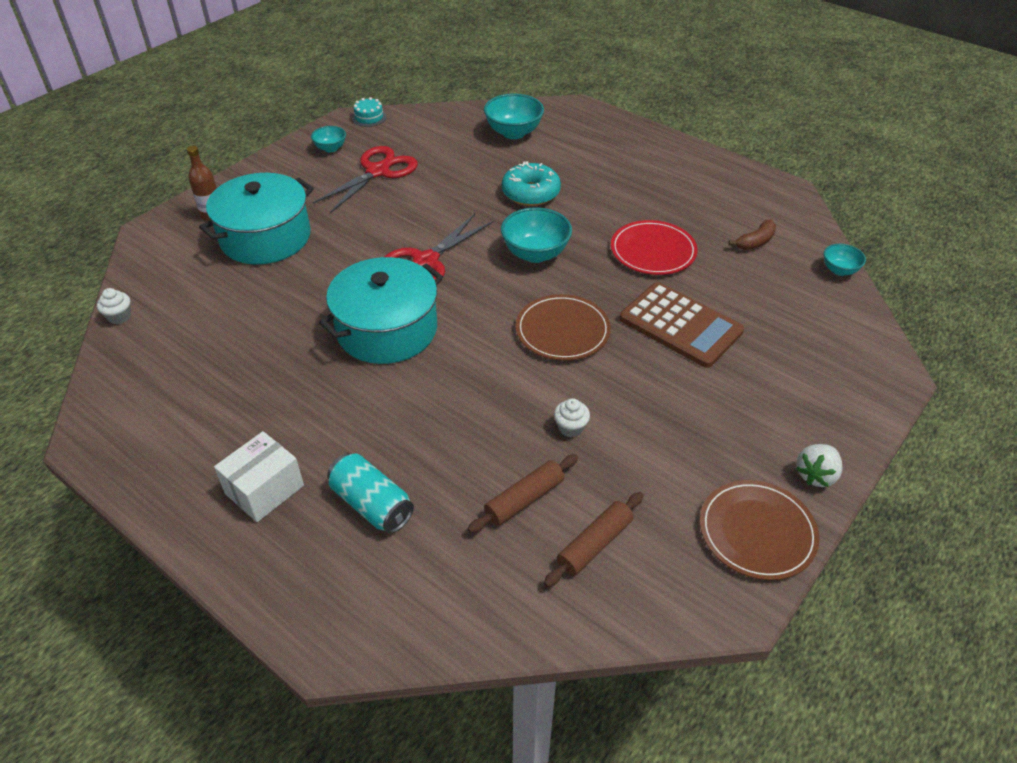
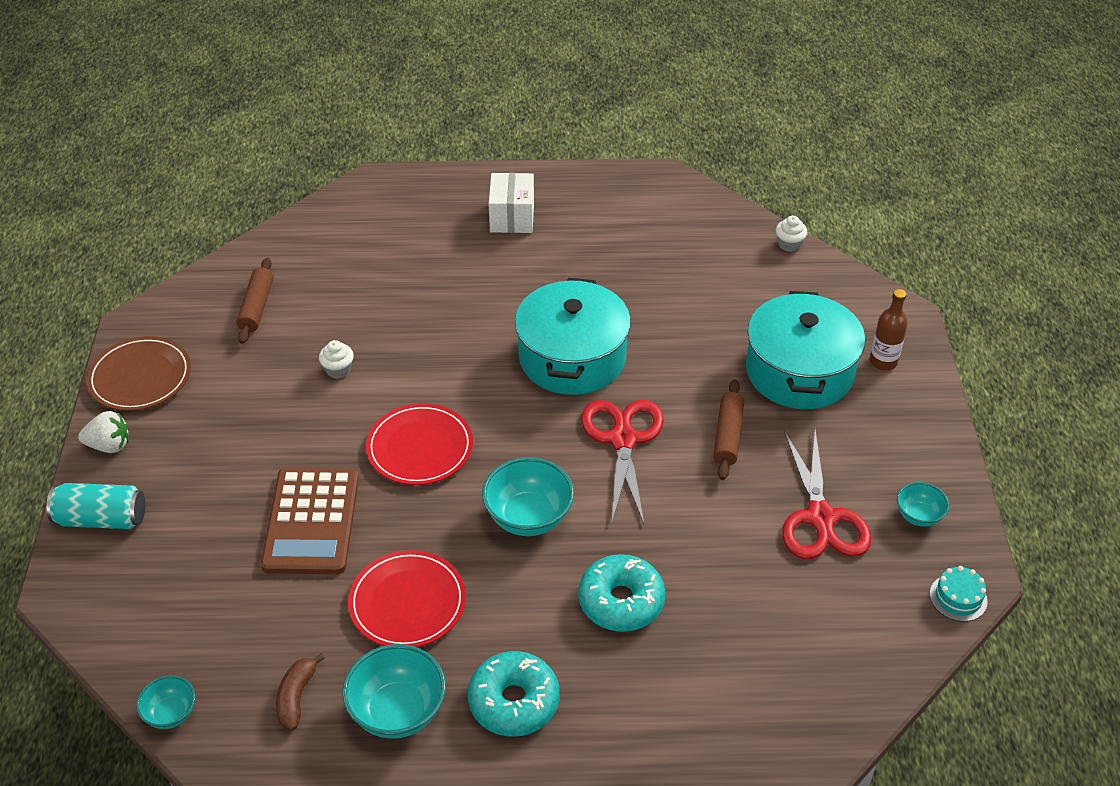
camera: 140 degrees right, 0 degrees up
turquoise can [327,453,414,533] -> turquoise can moved to [46,483,145,529]
brown rolling pin [468,454,578,533] -> brown rolling pin moved to [713,380,744,480]
turquoise bowl [484,94,544,139] -> turquoise bowl moved to [342,644,446,739]
brown plate [516,294,611,361] -> red plate [366,403,473,485]
brown calculator [619,282,744,368] -> brown calculator turned 90 degrees counterclockwise [261,468,359,574]
white strawberry [796,444,843,487] -> white strawberry turned 90 degrees clockwise [78,411,129,453]
none -> turquoise donut [468,651,560,736]

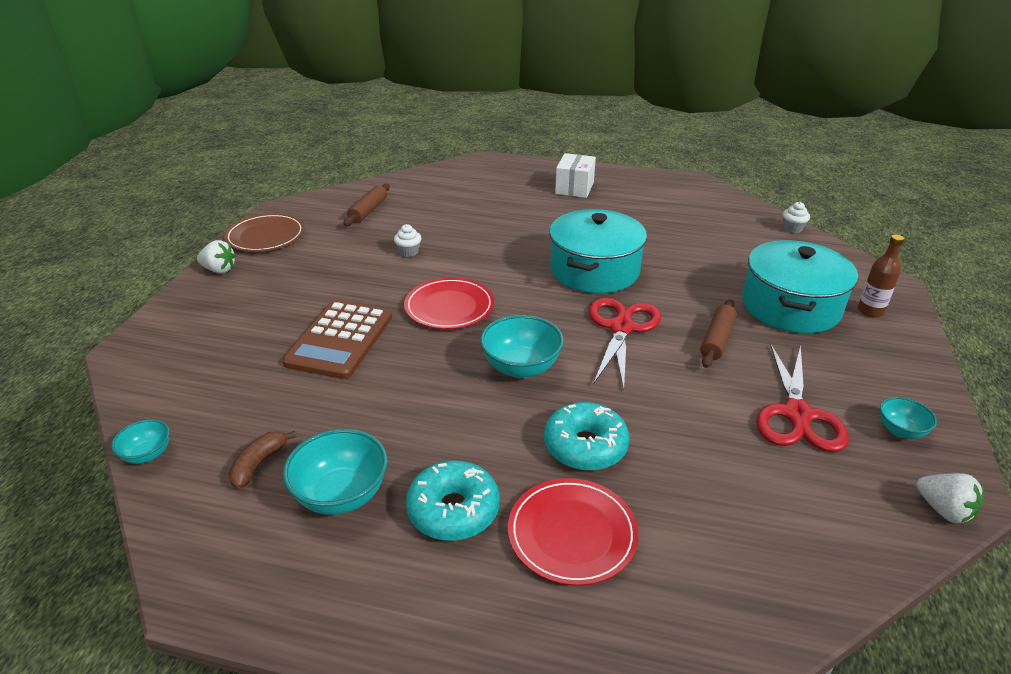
camera: 15 degrees right, 10 degrees down
turquoise can [46,483,145,529] -> none
red plate [348,550,466,647] -> red plate moved to [508,478,639,586]
turquoise cake [930,566,987,622] -> white strawberry [916,473,984,524]

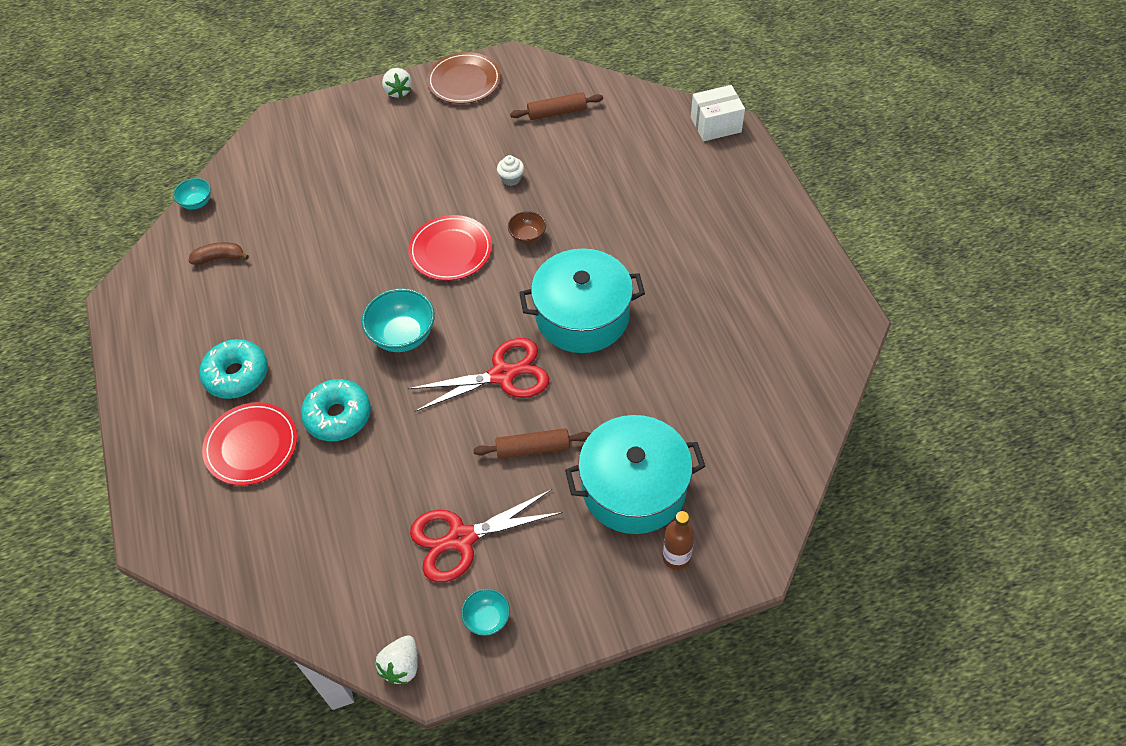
camera: 60 degrees right, 20 degrees up
brown calculator [282,300,392,379] -> none
turquoise bowl [283,429,388,515] -> none
white box [555,153,596,198] -> white box moved to [691,85,745,141]
white cupcake [783,202,810,233] -> none
none -> brown bowl [508,211,546,244]

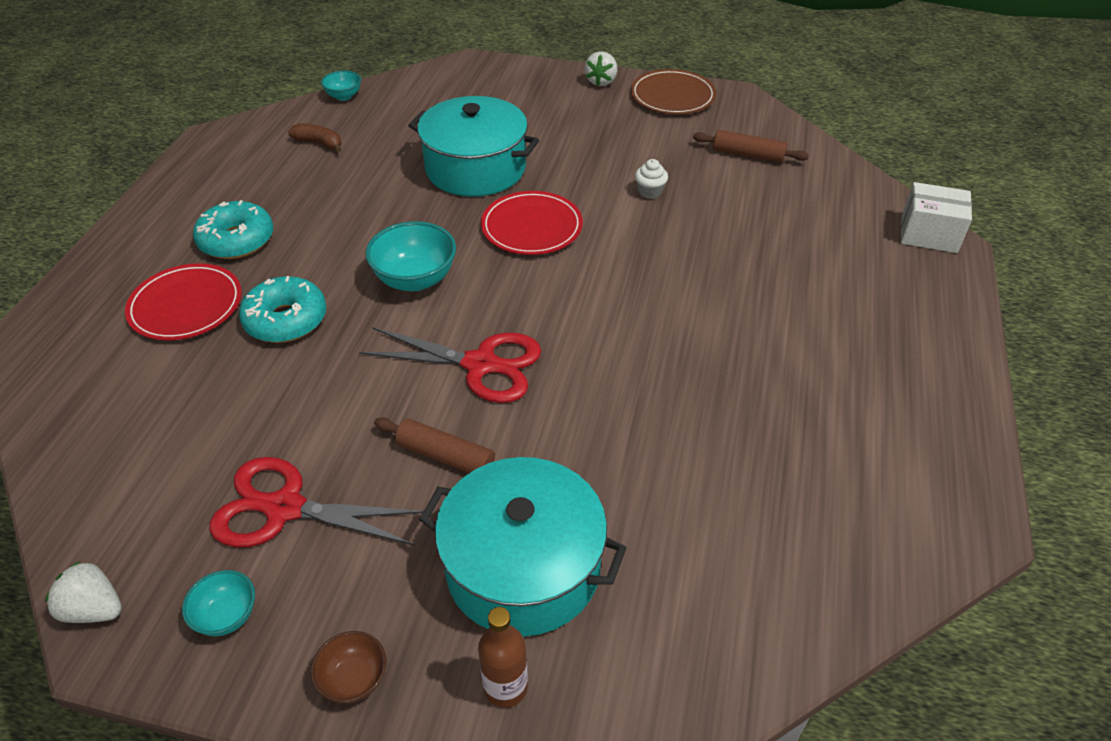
camera: 30 degrees right, 10 degrees down
white strawberry [376,635,418,684] -> white strawberry turned 60 degrees clockwise [45,561,122,623]
brown bowl [508,211,546,244] -> brown bowl moved to [311,631,386,704]
turquoise pot [519,248,645,353] -> turquoise pot moved to [408,96,539,197]

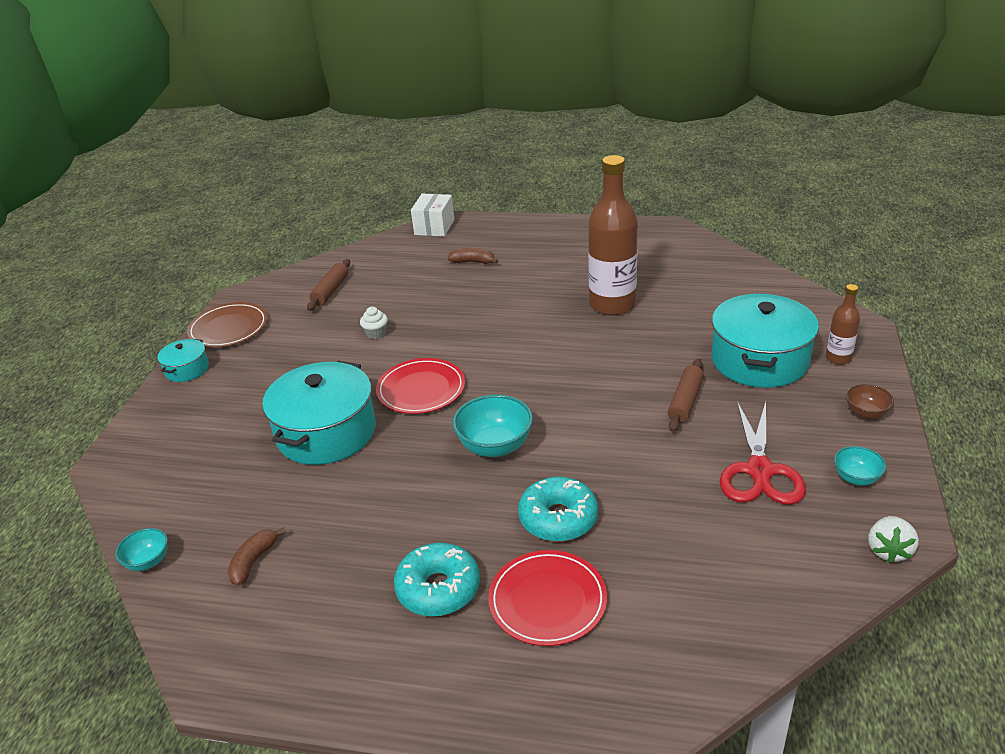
camera: 90 degrees left, 10 degrees down
red scissors [359,327,541,403] -> none
white strawberry [584,51,617,86] -> turquoise pot [157,339,209,382]
none -> brown banana [447,248,498,264]
none -> brown bottle [588,155,638,315]

